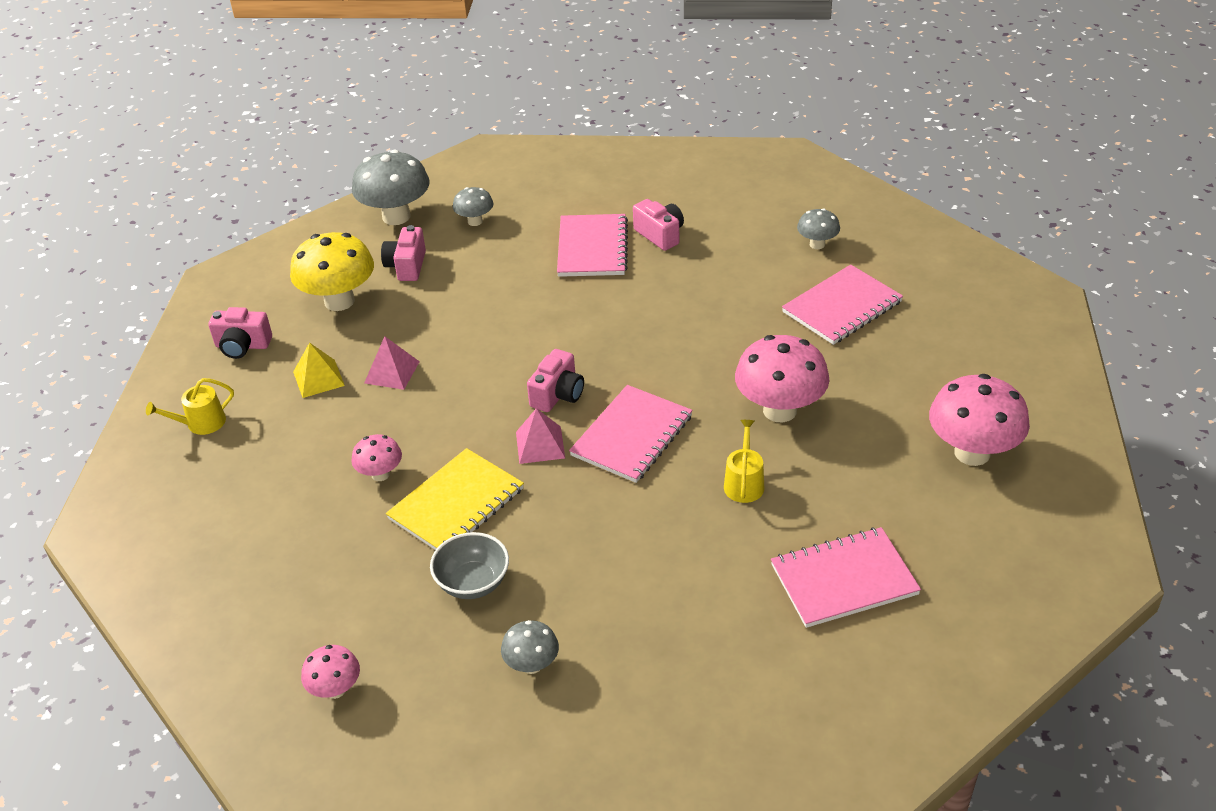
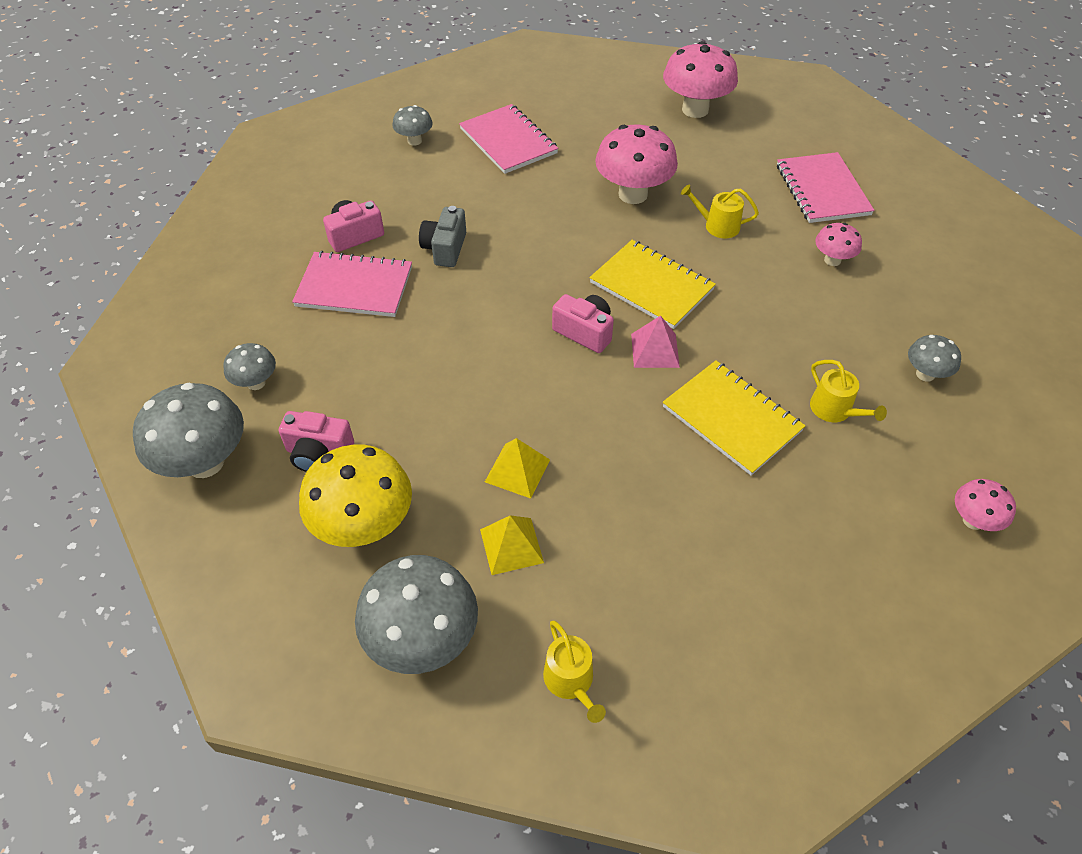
camera: 85 degrees left, 10 degrees up
pink camera [208,307,272,359] -> grey mushroom [355,555,478,674]
pink mushroom [351,434,402,481] -> pink mushroom moved to [815,223,862,266]
pink pyramid [364,336,420,390] -> yellow pyramid [485,438,550,499]
grey bowl [430,532,509,599] -> yellow watering can [810,360,887,422]
pink notebook [569,385,693,483] -> yellow notebook [590,240,716,329]
none -> grey camera [419,206,466,267]

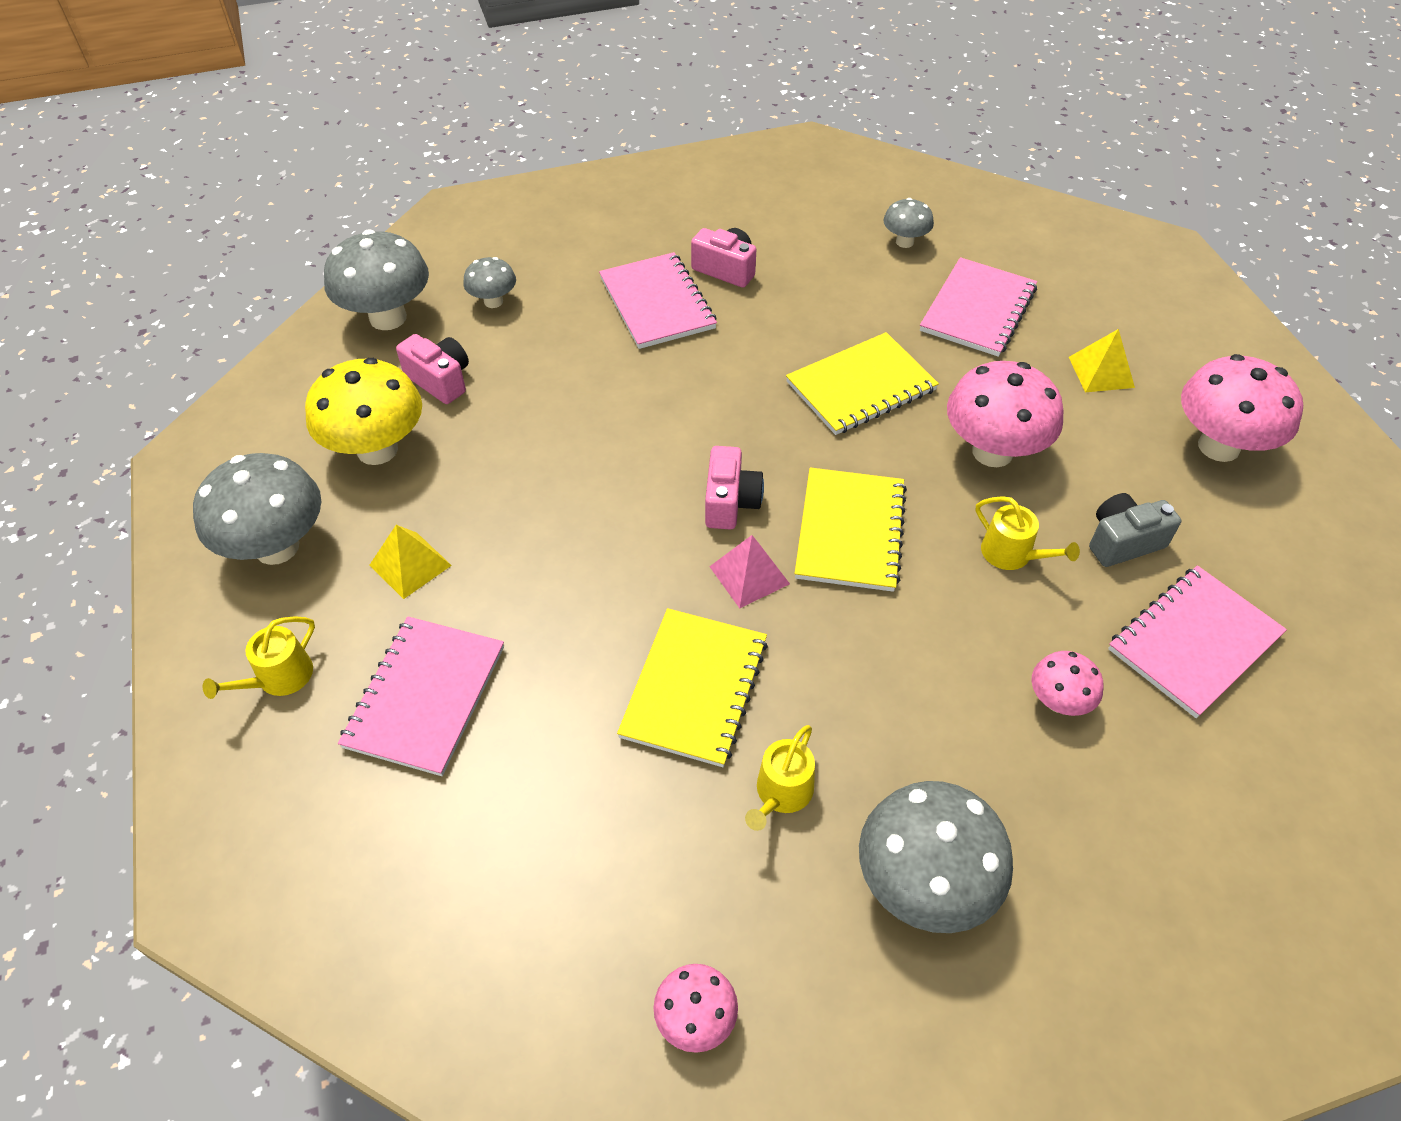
camera: 60 degrees right, 0 degrees up
pink camera [279,411,354,472] -> pink camera turned 150 degrees clockwise [396,334,469,404]
grey camera [419,206,466,267] -> grey camera moved to [1089,493,1181,567]
yellow pyramid [485,438,550,499] -> yellow pyramid moved to [1069,329,1135,392]
yellow watering can [681,184,759,239] -> yellow watering can turned 150 degrees clockwise [975,496,1080,570]
grey mushroom [908,335,961,382] -> grey mushroom [859,781,1013,933], size x1.90
none -> pink notebook [338,616,504,776]
none -> yellow notebook [786,332,939,435]

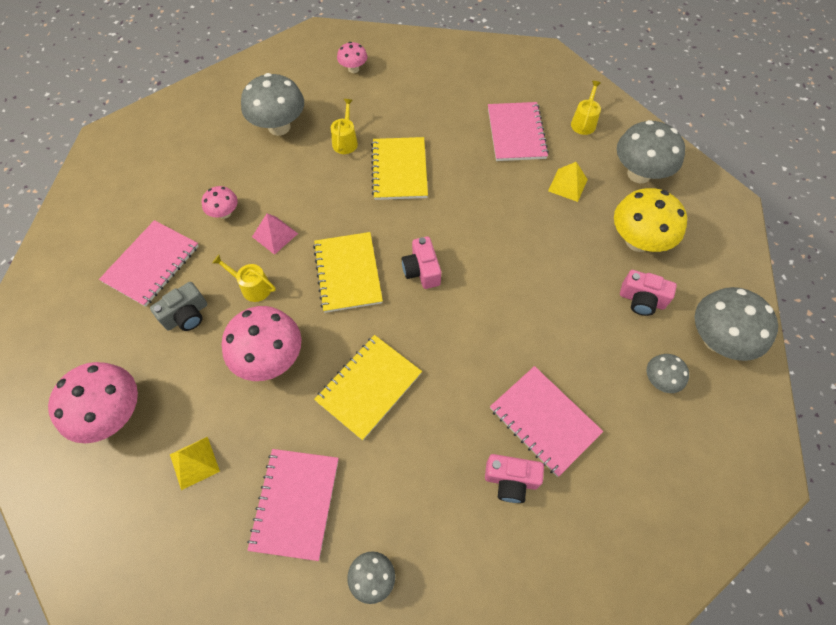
camera: 160 degrees right, 10 degrees up
pink pyramid [709,535,790,608] -> pink pyramid moved to [252,214,298,255]

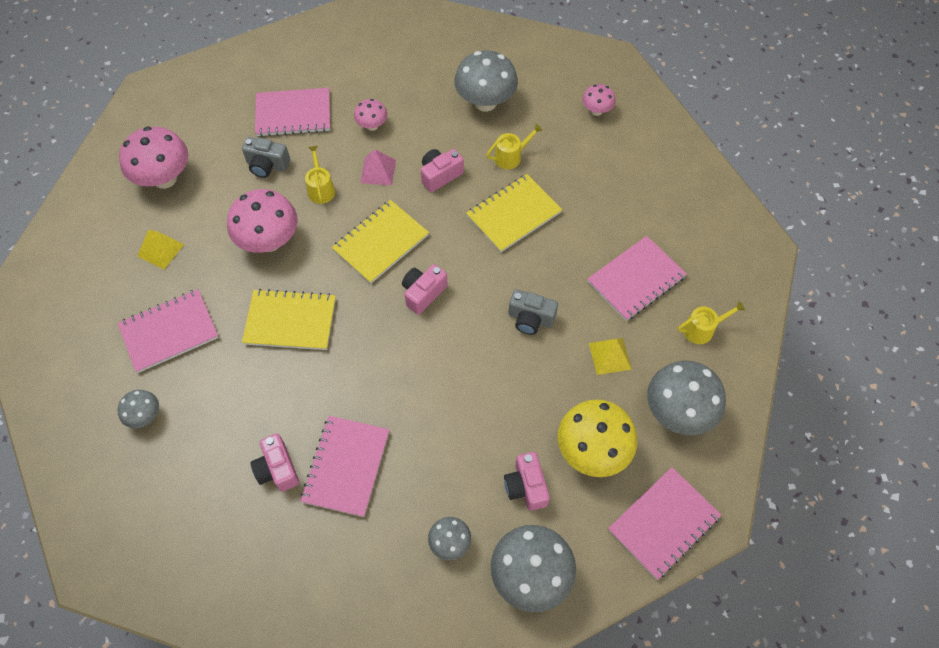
camera: 55 degrees right, 0 degrees up
none -> pink camera [421,149,464,192]
none -> grey camera [508,289,558,335]
none -> pink notebook [608,467,721,580]

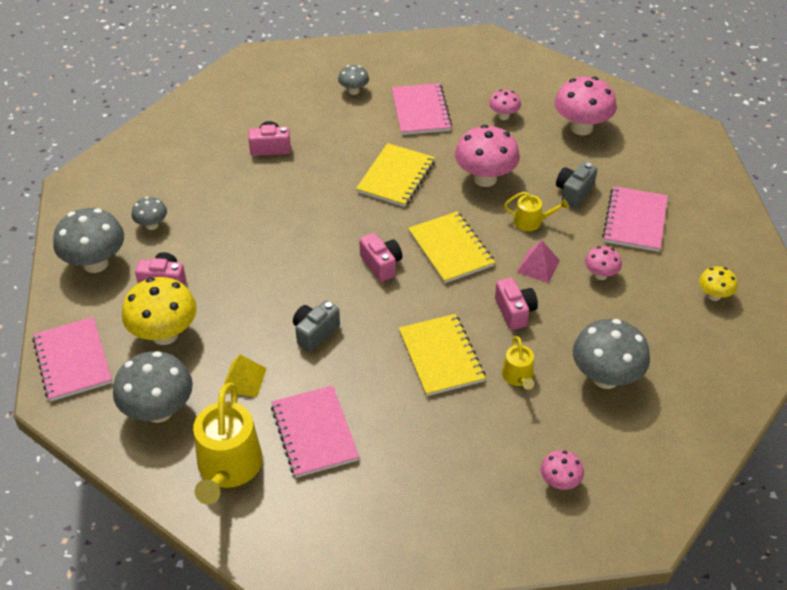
camera: 110 degrees right, 15 degrees down
yellow pyramid [137,230,184,269] -> pink mushroom [489,90,521,120]
pink notebook [301,416,389,517] -> none
yellow watering can [678,301,745,344] -> yellow watering can [193,383,263,505], size x1.95
none -> yellow mushroom [699,266,737,301]

